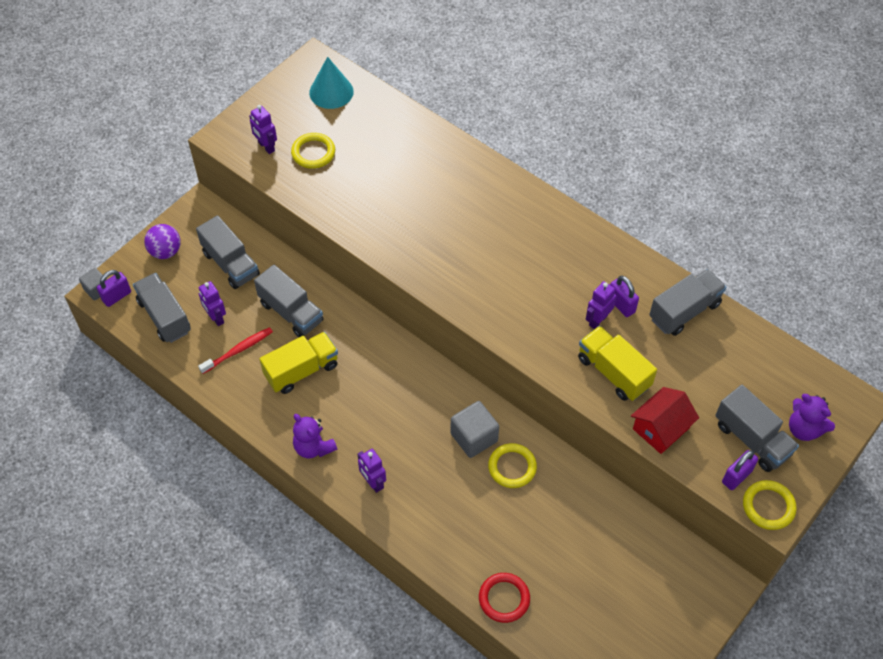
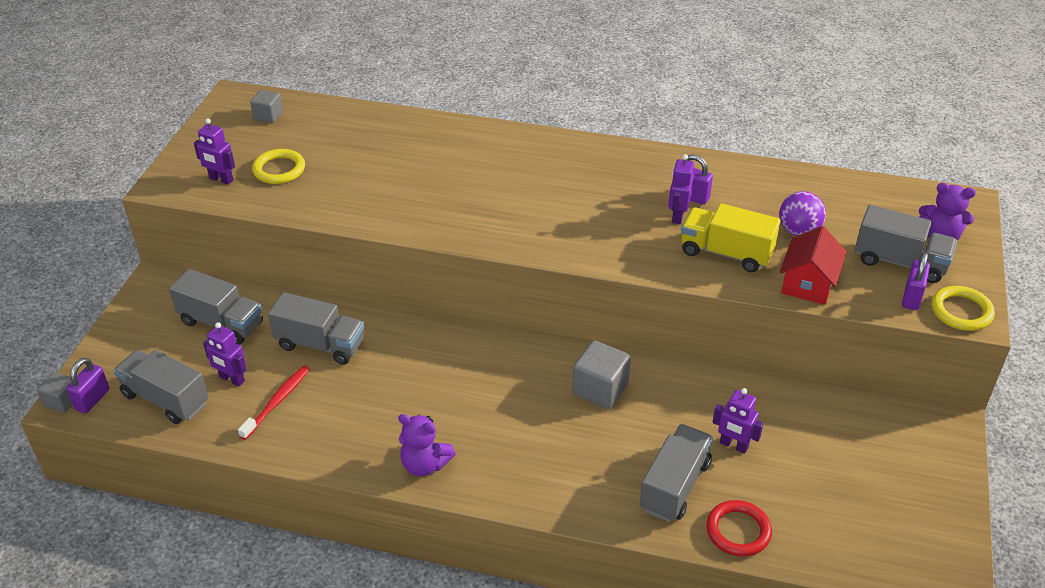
camera: 25 degrees left, 15 degrees down
purple ball [144,224,180,259] -> purple ball moved to [779,191,826,236]
yellow truck [260,332,338,394] -> none
turquoise cone [309,57,354,109] -> grey cube [250,90,283,123]
purple robot [358,449,386,493] -> purple robot moved to [713,388,764,454]
yellow ring [488,443,537,488] -> none
grey truck [649,269,726,336] -> grey truck moved to [640,424,713,522]

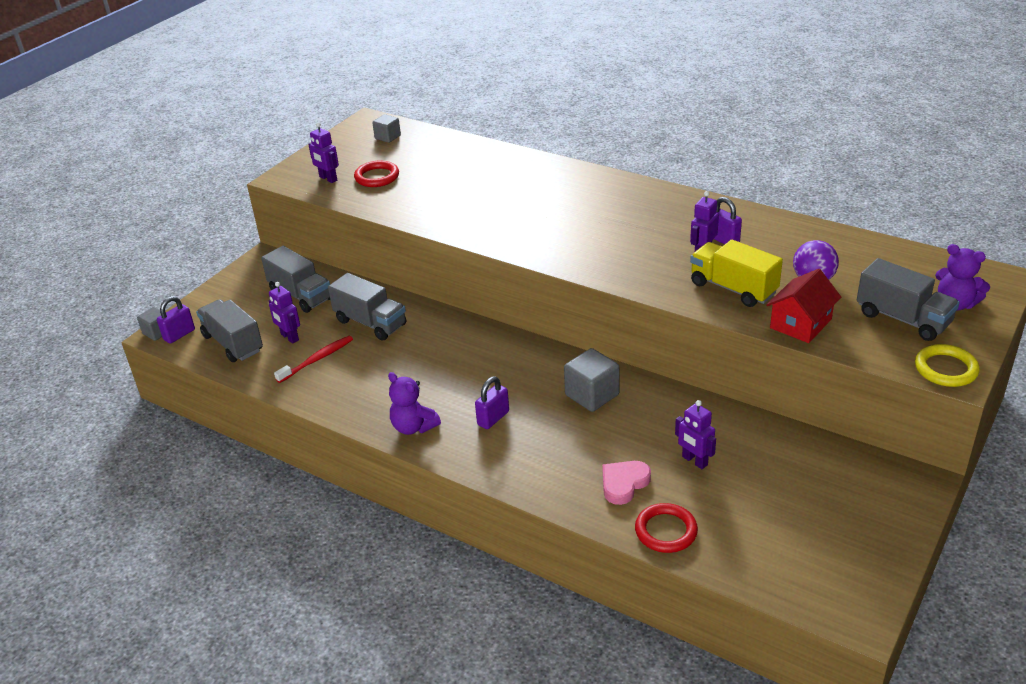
camera: 20 degrees right, 5 degrees down
yellow ring [252,149,305,184] -> red ring [354,161,399,187]
grey truck [640,424,713,522] -> pink heart [603,461,651,505]
purple padlock [902,252,930,310] -> purple padlock moved to [475,376,509,429]

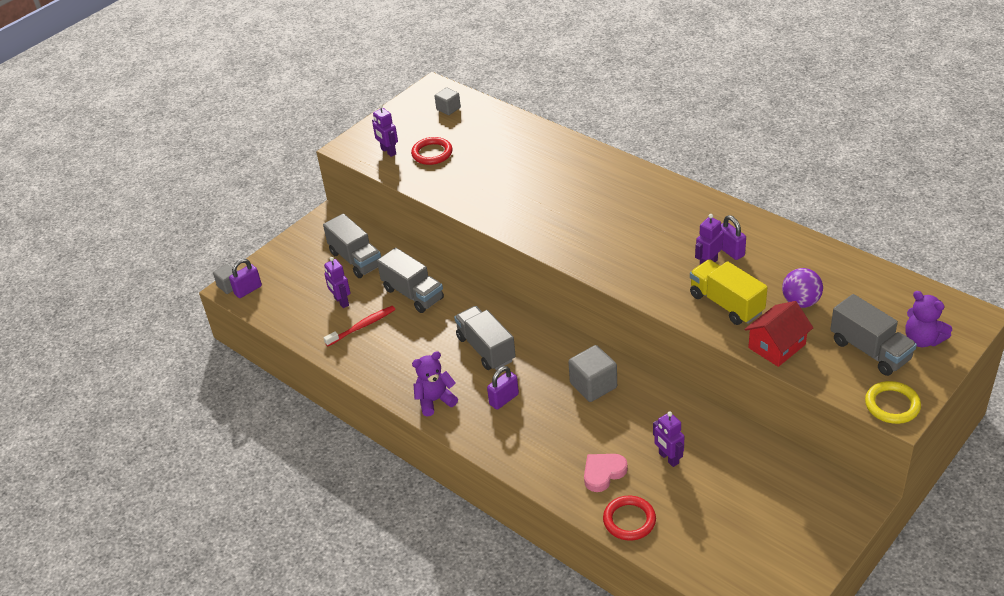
camera: 10 degrees right, 5 degrees up
grey truck [196,299,263,362] -> grey truck moved to [454,306,516,370]
purple teddy bear [388,372,441,435] -> purple teddy bear turned 105 degrees clockwise [412,351,458,417]

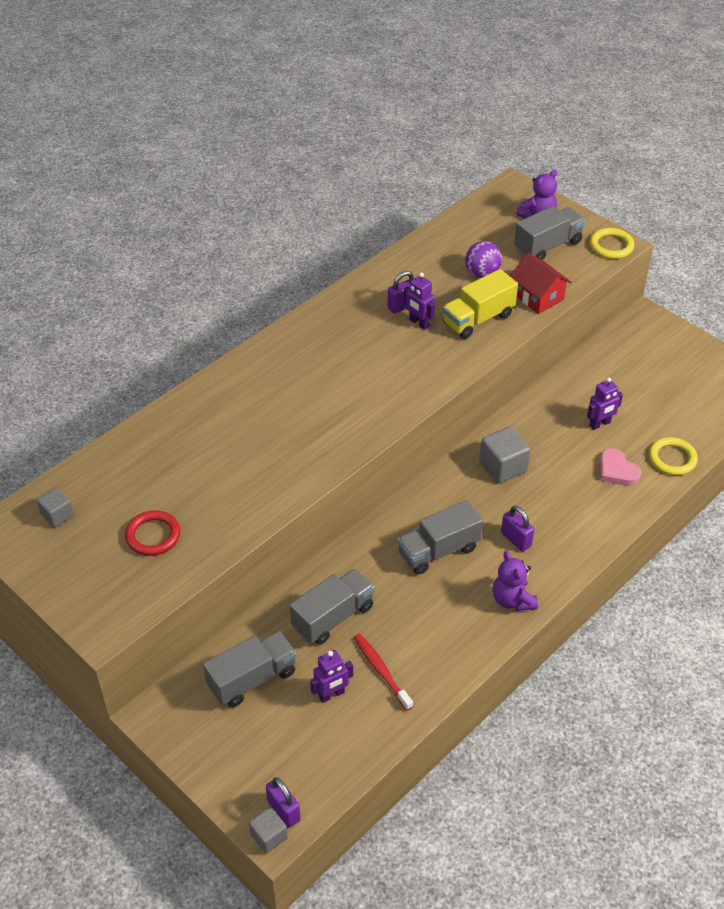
camera: 90 degrees left, 5 degrees up
purple robot [372,104,398,157] -> none
red ring [603,496,656,541] -> yellow ring [649,437,698,475]

